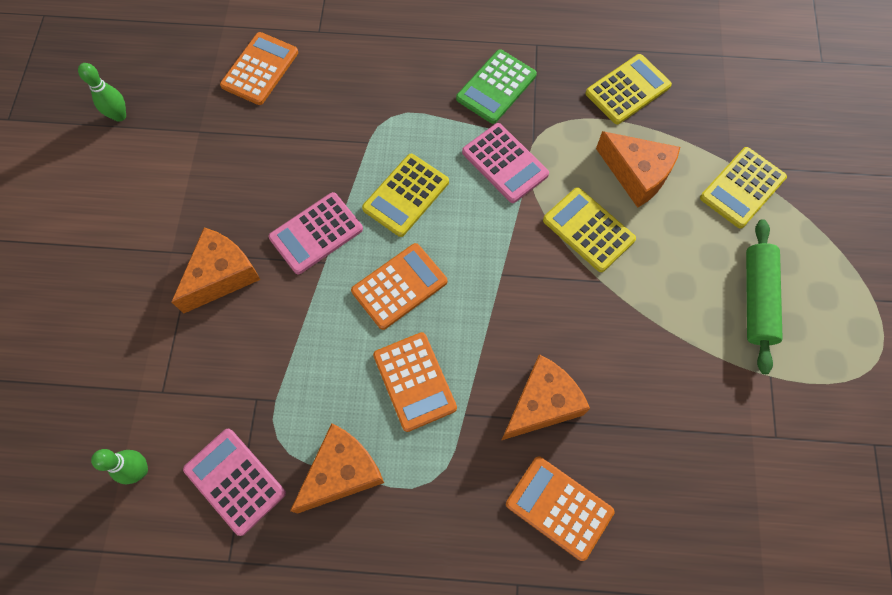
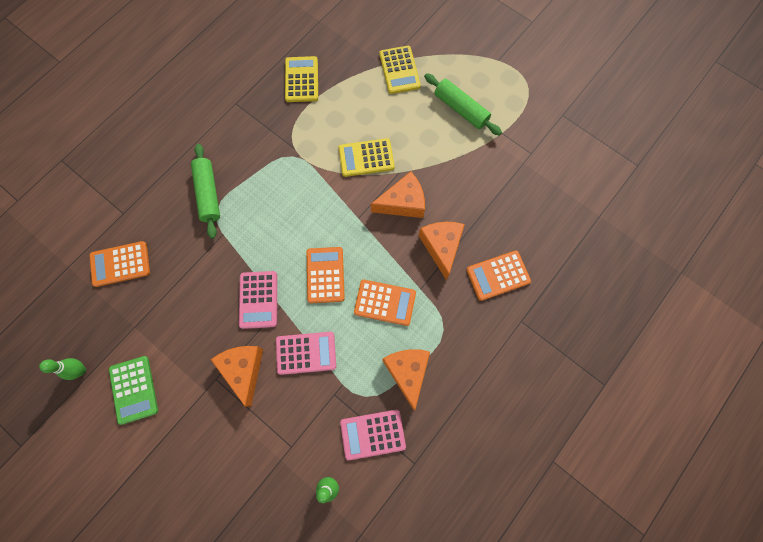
camera: 55 degrees left, 5 degrees up
orange calculator [220,32,298,105] -> orange calculator turned 75 degrees counterclockwise [89,241,150,287]
yellow calculator [362,154,449,237] -> none
green calculator [456,49,537,124] -> green calculator moved to [109,356,158,425]
pink calculator [462,123,549,203] -> pink calculator moved to [276,332,336,375]
orange cheese [596,131,680,208] -> orange cheese moved to [371,171,425,218]
none -> green rolling pin [191,144,220,239]

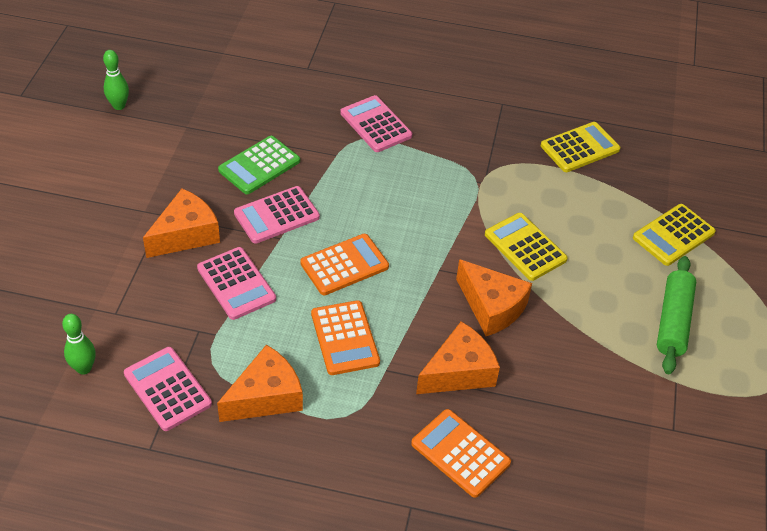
camera: 60 degrees right, 25 degrees down
orange calculator [89,241,150,287] -> none
green calculator [109,356,158,425] -> green calculator moved to [218,136,300,194]
green rolling pin [191,144,220,239] -> pink calculator [340,95,412,152]

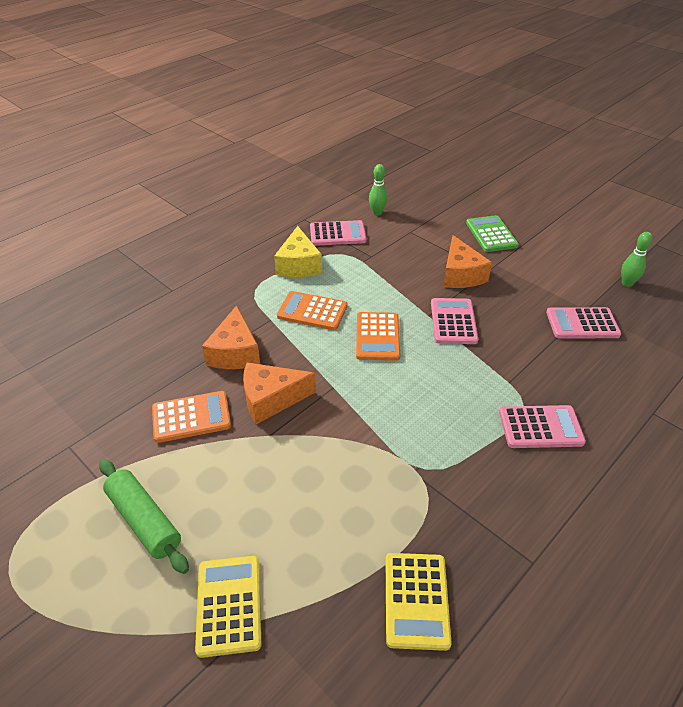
camera: 125 degrees right, 5 degrees down
pink calculator [197,247,276,320] -> pink calculator moved to [546,307,621,338]
orange cheese [217,345,303,422] -> yellow cheese [274,226,322,277]
green calculator [218,136,300,194] -> green calculator moved to [466,215,519,252]
orange calculator [411,409,511,498] -> orange calculator moved to [152,391,231,443]
yellow calculator [485,213,568,281] -> none

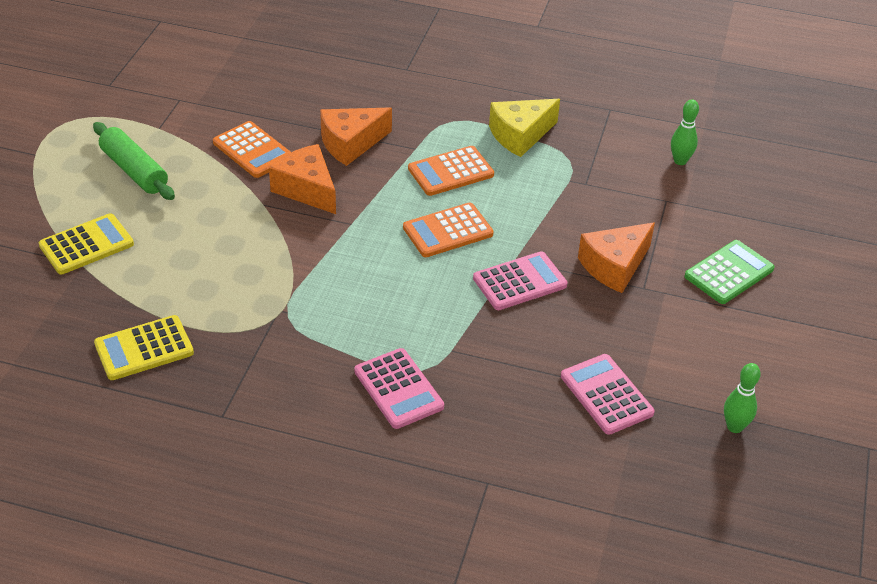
camera: 60 degrees right, 0 degrees up
green rolling pin [99,459,189,574] -> green rolling pin turned 60 degrees counterclockwise [93,122,175,200]
orange calculator [277,291,347,330] -> orange calculator turned 105 degrees counterclockwise [408,146,494,196]
pink calculator [310,220,366,246] -> none

